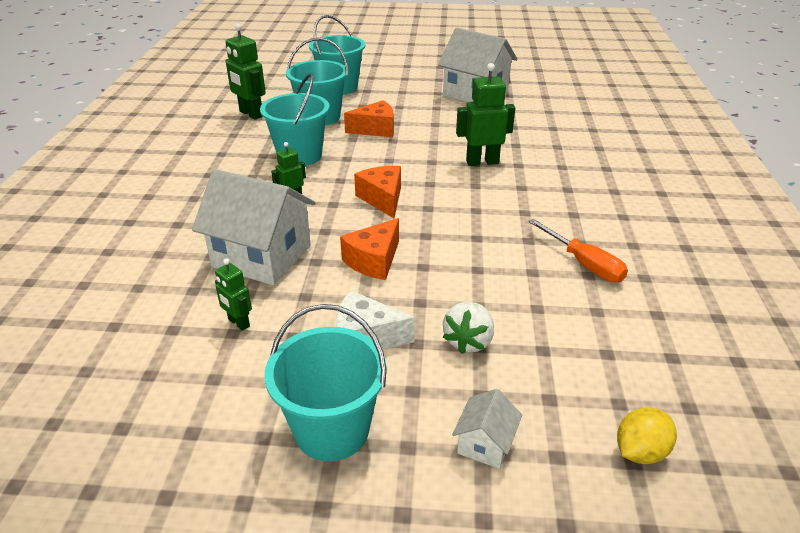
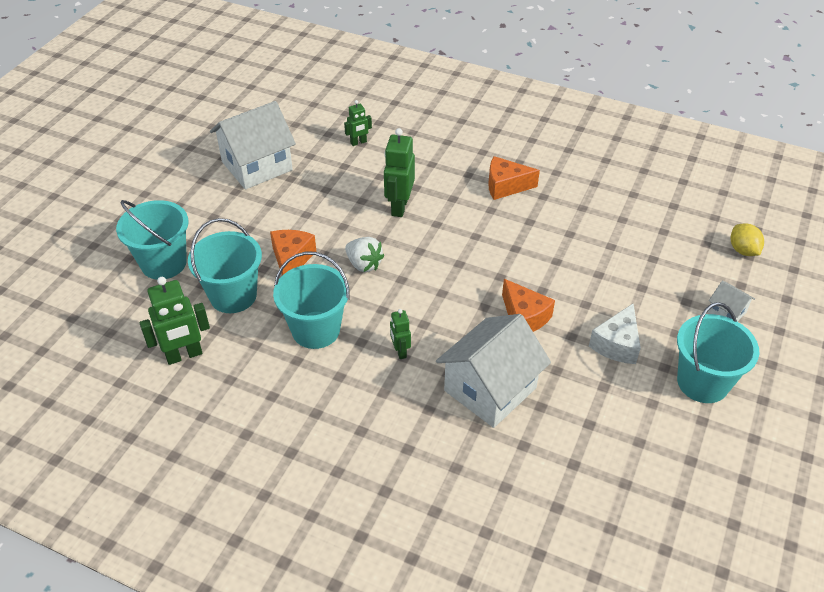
camera: 70 degrees left, 10 degrees up
green robot [215,258,252,331] -> green robot moved to [344,100,372,146]
orange cheese [354,166,401,218] -> orange cheese moved to [488,156,540,200]
white strawberry [443,302,494,354] -> white strawberry moved to [345,237,384,272]
orange screwdriver [528,219,628,282] -> none

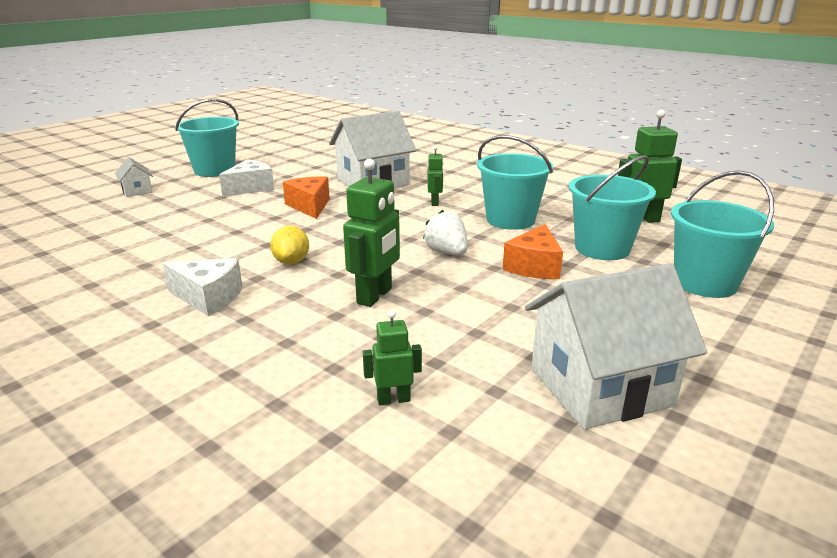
camera: 165 degrees left, 20 degrees down
orange cheese [488,156,540,200] -> white cheese [162,258,243,316]
yellow lemon [731,223,764,256] -> yellow lemon moved to [270,226,309,265]

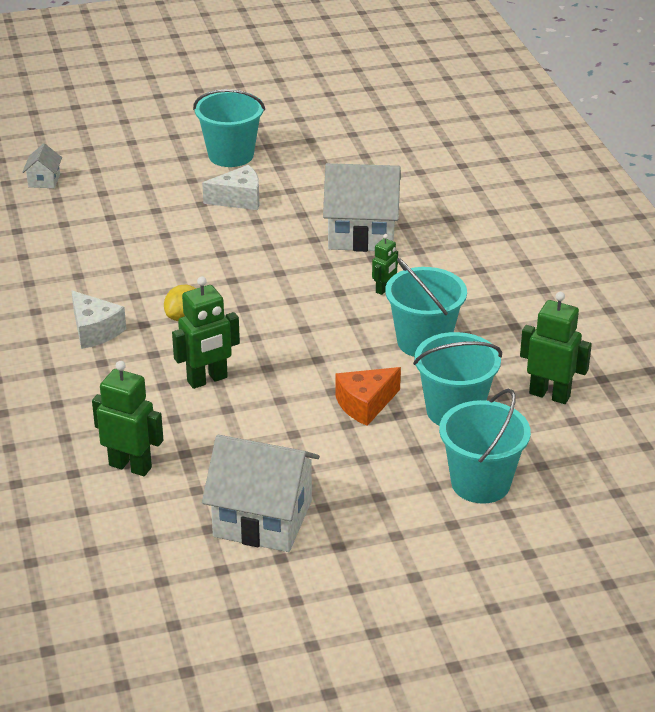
camera: 35 degrees right, 10 degrees up
white house [115,157,153,197] -> white house moved to [22,143,62,188]
orange cheese [283,176,330,219] -> none
green robot [363,310,422,405] -> green robot [92,361,163,476], size x1.77
white strawberry [423,210,467,255] -> none

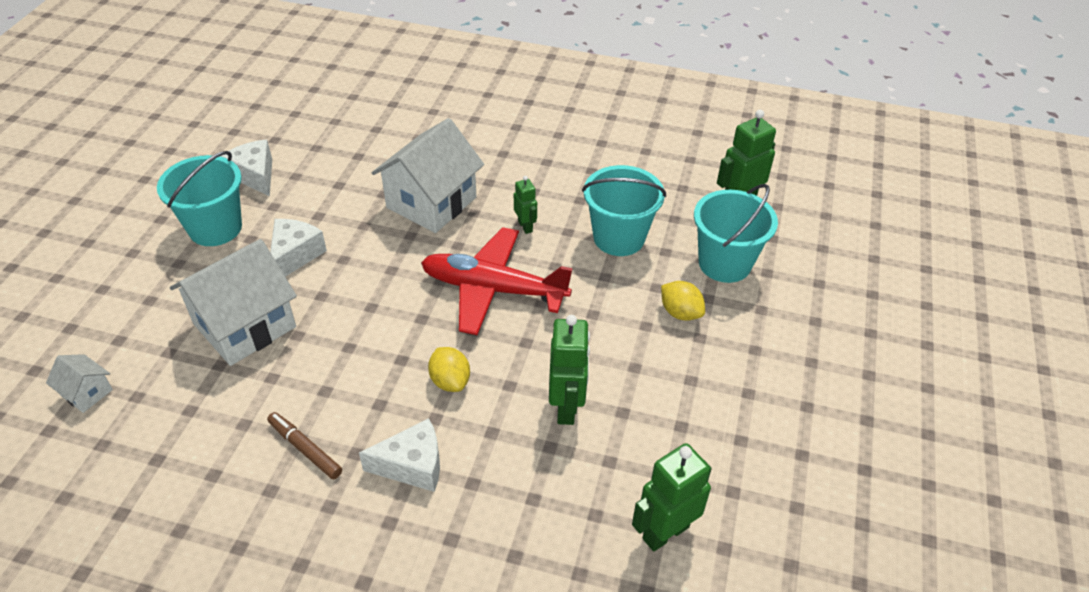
camera: 60 degrees left, 10 degrees up
white house [202,435,320,552] -> white house moved to [170,239,297,366]
orange cheese [335,367,401,426] -> yellow lemon [661,281,705,321]
turquoise bucket [439,389,531,504] -> none
none -> white cheese [220,140,272,196]
none -> brown marker [267,412,342,479]
none -> red plane [421,227,573,335]

